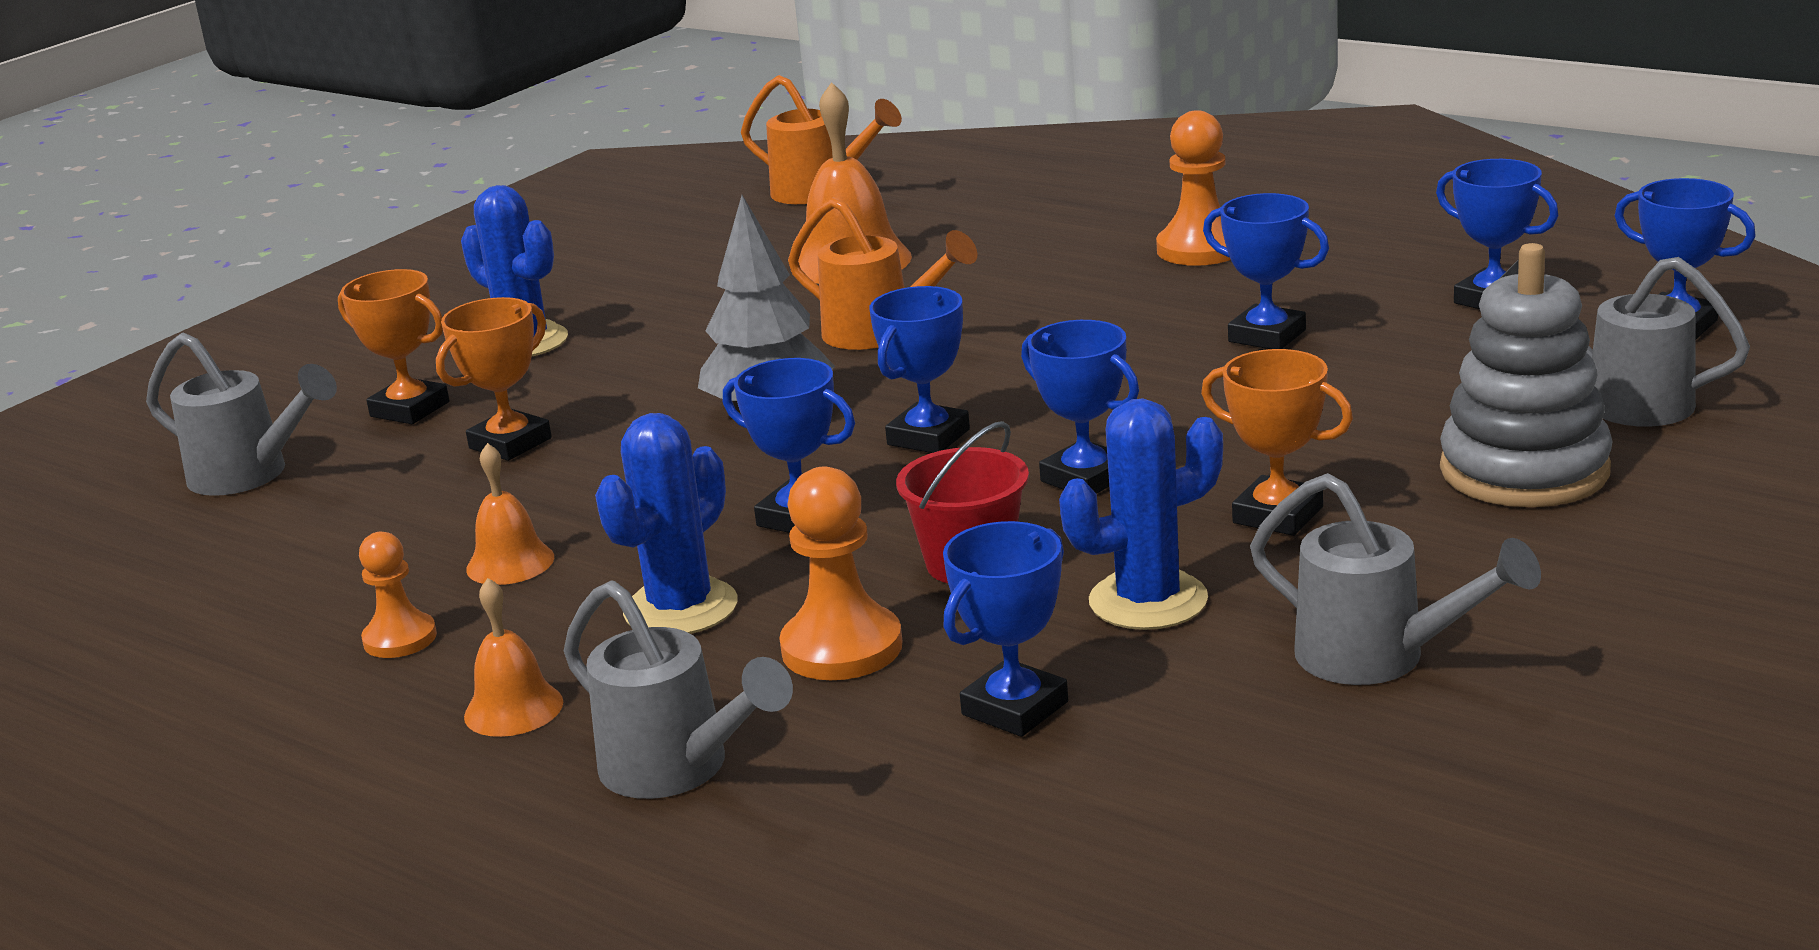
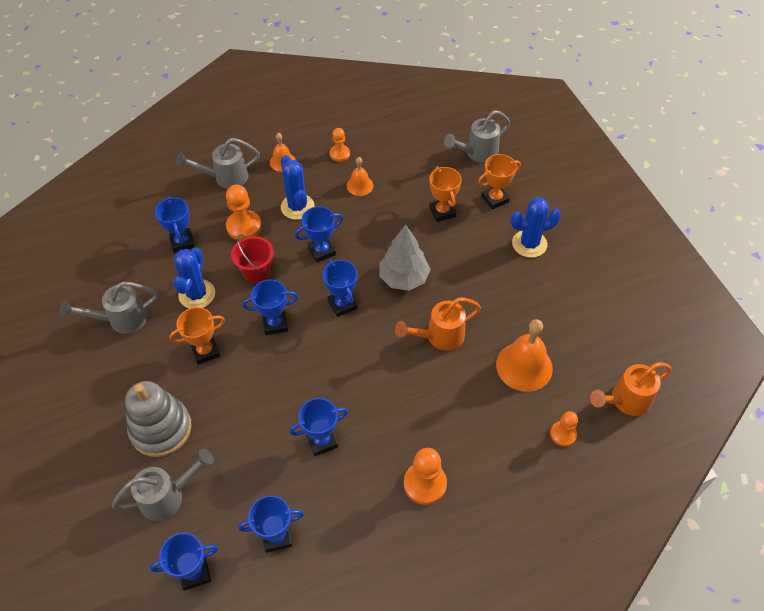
camera: 120 degrees right, 30 degrees up
none -> orange pawn [550,411,578,447]

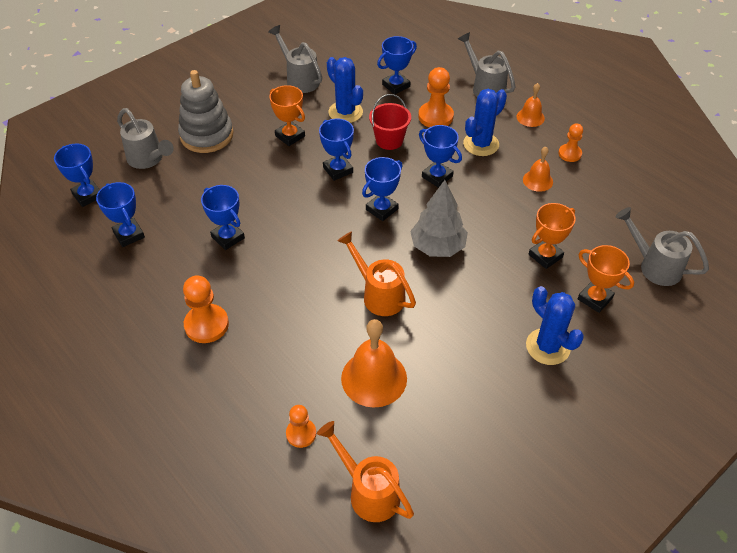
camera: 70 degrees right, 5 degrees down
blue cactus [173,247,215,308] -> blue cactus turned 60 degrees clockwise [327,57,363,123]

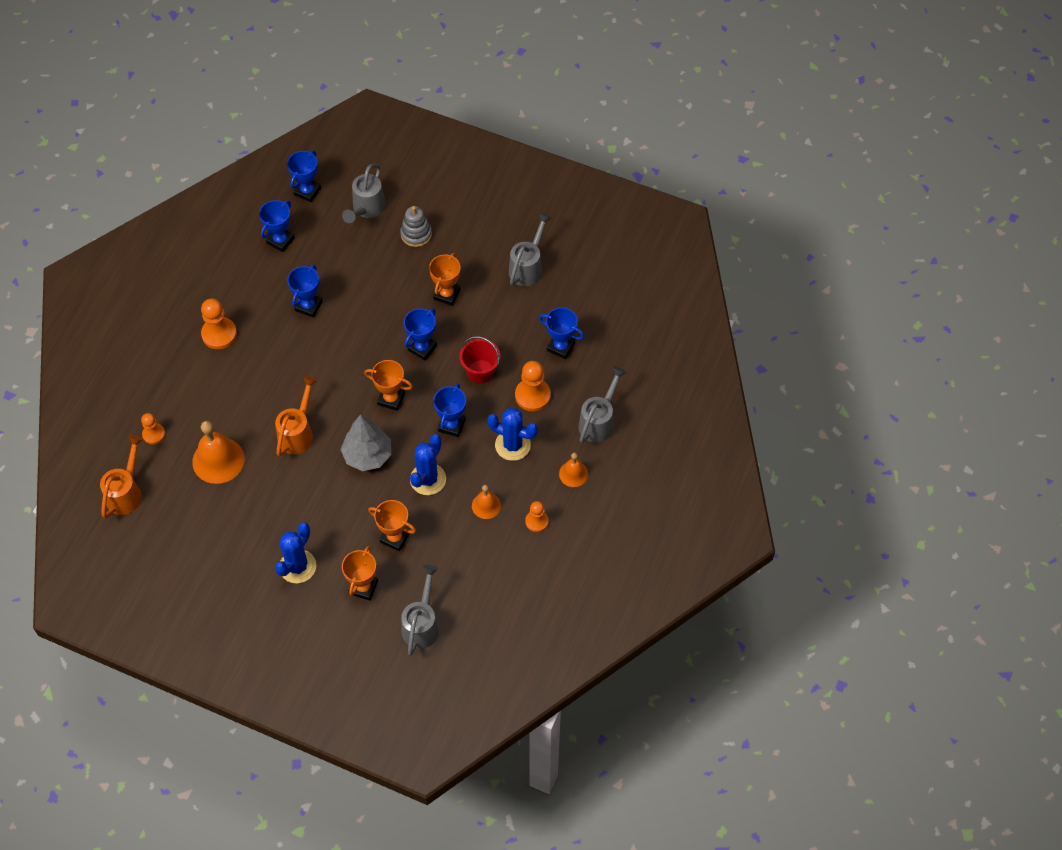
camera: 65 degrees right, 10 degrees up
grey stacking toy [178,70,233,153] -> grey stacking toy [400,206,432,247], size x0.63
blue cactus [327,57,363,123] -> blue cactus moved to [410,434,446,495]
blue trophy [362,157,402,221] -> orange trophy [364,360,413,411]

